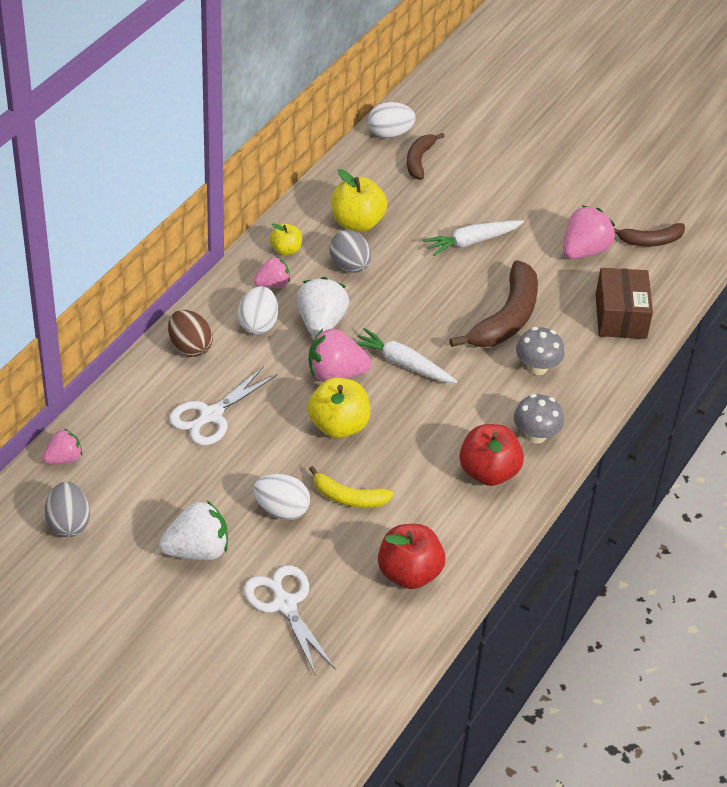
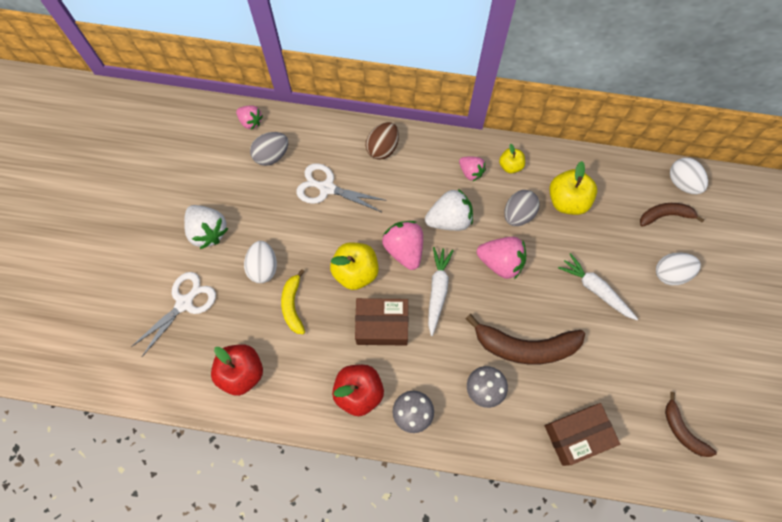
camera: 70 degrees right, 25 degrees up
grey egg [45,482,90,537] -> grey egg moved to [250,132,288,166]
white egg [238,286,278,334] -> white egg moved to [656,253,701,285]
pink strawberry [563,206,615,259] -> pink strawberry moved to [477,237,526,279]
none -> brown box [355,298,408,346]

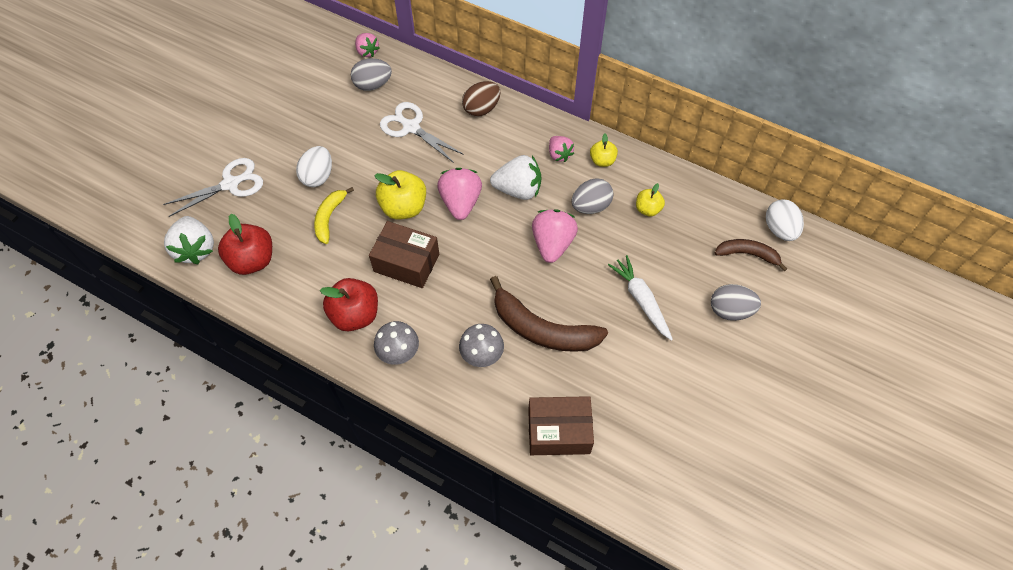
camera: 20 degrees right, 10 degrees down
white strawberry [184,205,229,249] -> white strawberry moved to [164,216,214,264]
white carrot [428,247,454,336] -> none
pink strawberry [477,237,526,279] -> pink strawberry turned 120 degrees counterclockwise [532,209,578,263]
yellow apple [549,161,597,215] -> yellow apple [636,183,665,217], size x0.57
white egg [656,253,701,285] -> grey egg [711,284,761,321]
brown banana [665,392,717,457] -> none

